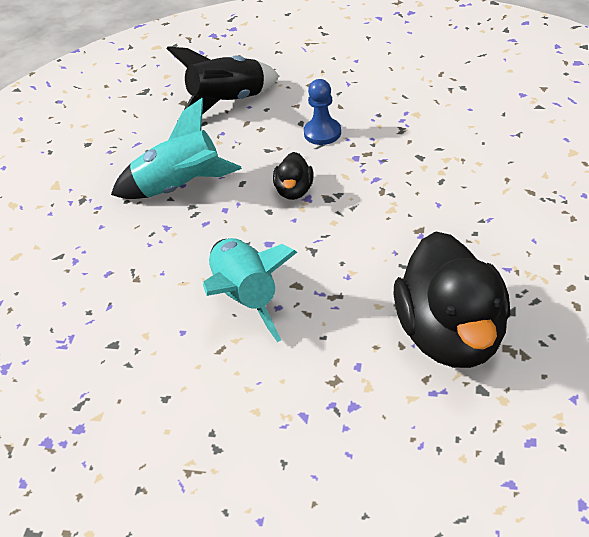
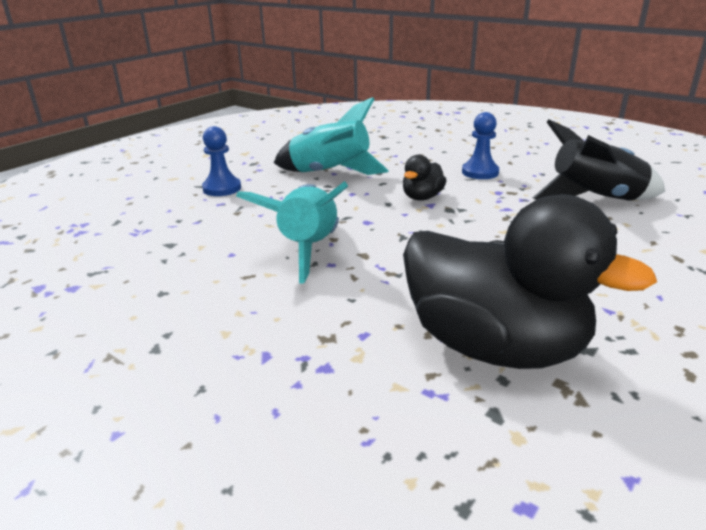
camera: 25 degrees right, 15 degrees down
black rocket [167,46,279,120] -> black rocket moved to [533,120,665,201]
black duck [393,231,510,368] -> black duck turned 75 degrees counterclockwise [403,194,657,369]
none -> blue pawn [202,126,241,196]

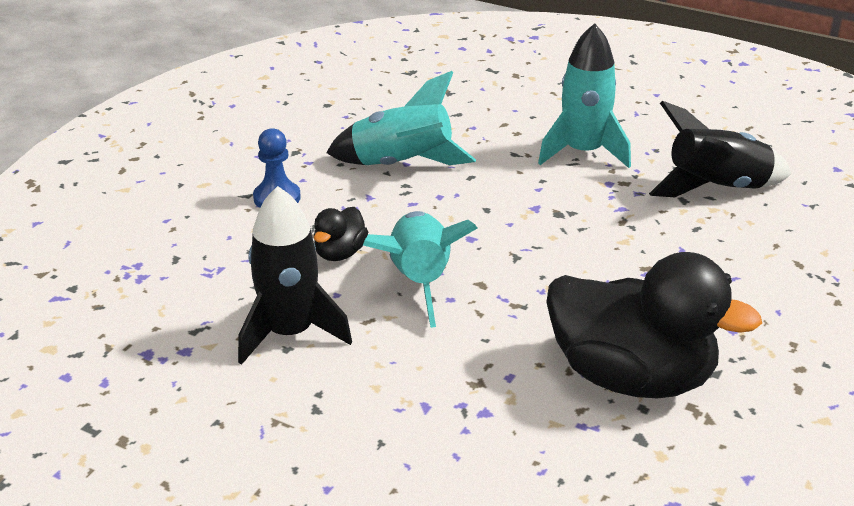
camera: 10 degrees left, 5 degrees up
black duck [403,155,446,201] -> black duck moved to [314,207,368,261]
blue pawn [462,112,499,179] -> turquoise rocket [538,23,631,168]
none -> black rocket [238,186,352,365]

